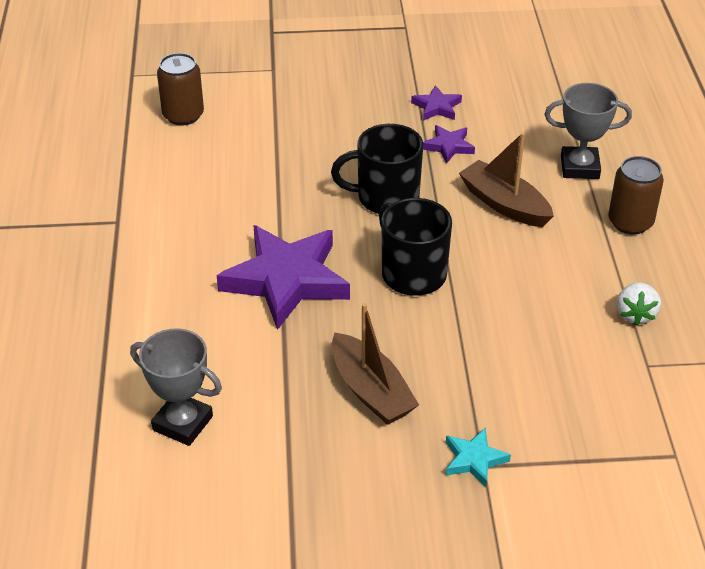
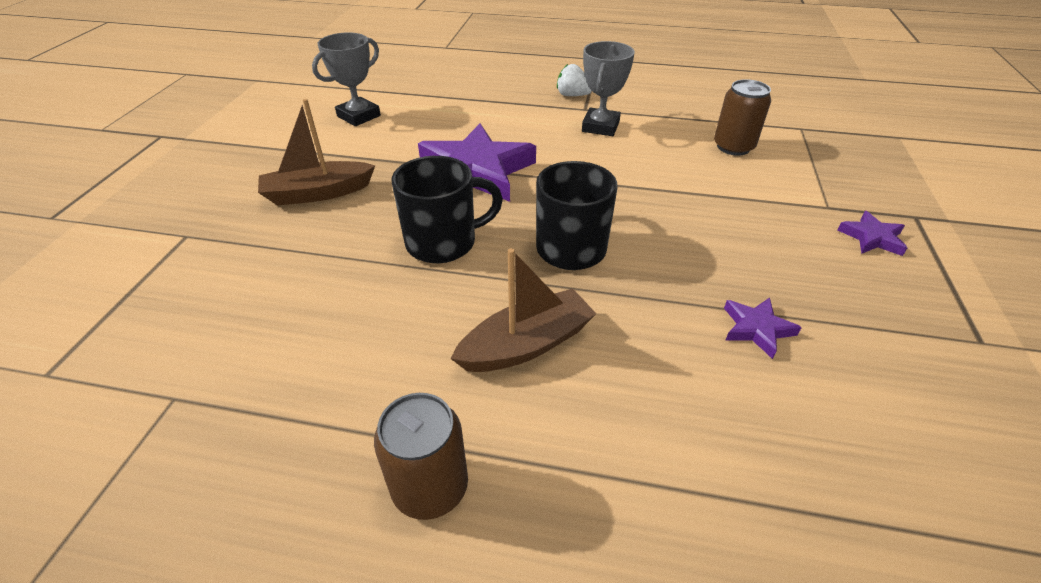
camera: 105 degrees right, 0 degrees up
purple star [423,125,475,164] -> purple star moved to [837,211,907,256]
turquoise star [446,428,511,487] -> none
grey trophy [545,83,632,179] -> grey trophy moved to [582,41,635,136]
white strawberry [617,282,661,326] -> white strawberry moved to [557,64,592,96]

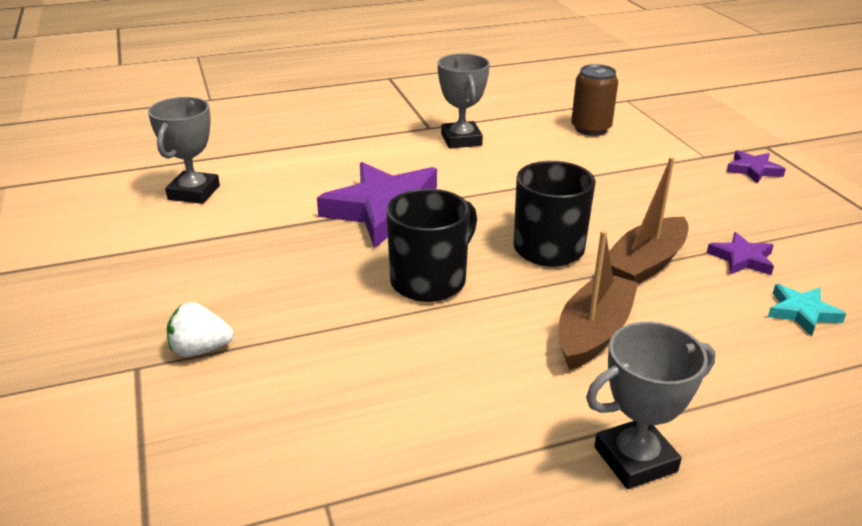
camera: 30 degrees left, 10 degrees down
brown boat [258,99,375,206] -> brown boat moved to [609,157,689,284]
brown can [374,393,468,520] -> grey trophy [586,322,716,489]
white strawberry [557,64,592,96] -> white strawberry moved to [167,302,234,357]
none -> turquoise star [768,284,846,336]

